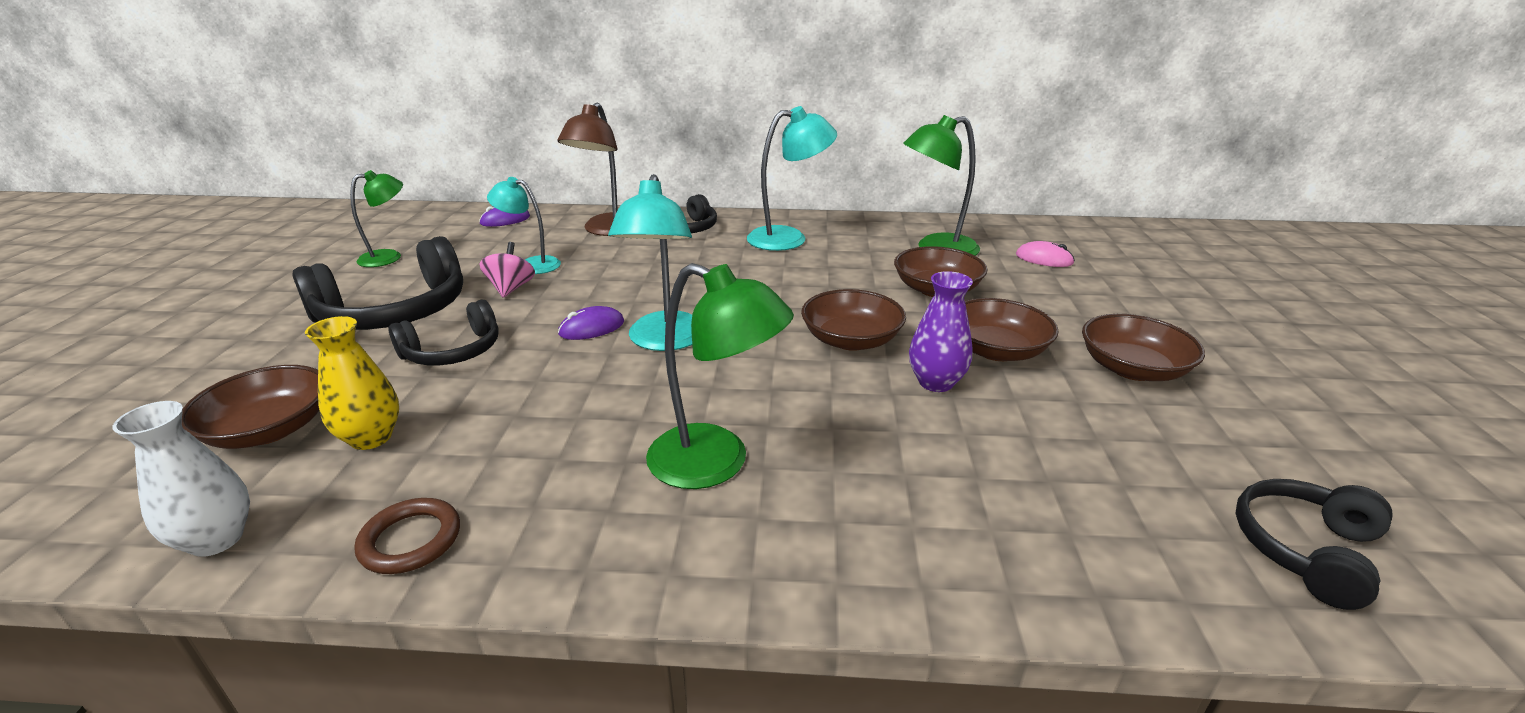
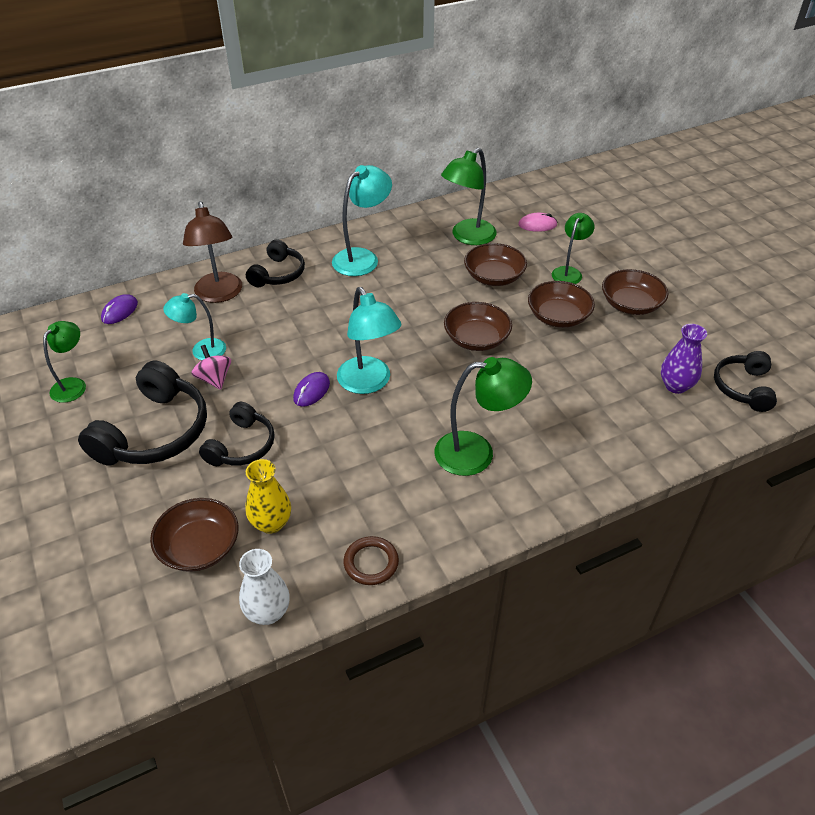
camera: 30 degrees left, 15 degrees up
purple vase [909,271,973,392] -> purple vase moved to [661,324,707,394]
none -> green lamp [552,213,594,284]

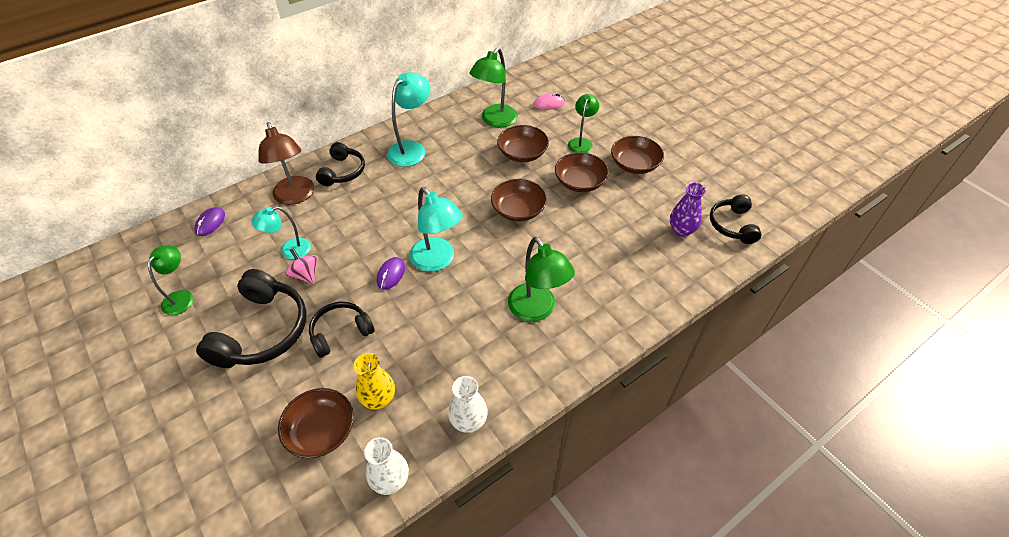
camera: 10 degrees left, 5 degrees up
black headphones [199,402,275,466] -> black headphones turned 135 degrees counterclockwise [309,302,374,358]
brown ring [343,536,399,585] -> white vase [448,376,488,433]
green lamp [434,357,532,476] -> green lamp turned 75 degrees clockwise [508,237,575,322]

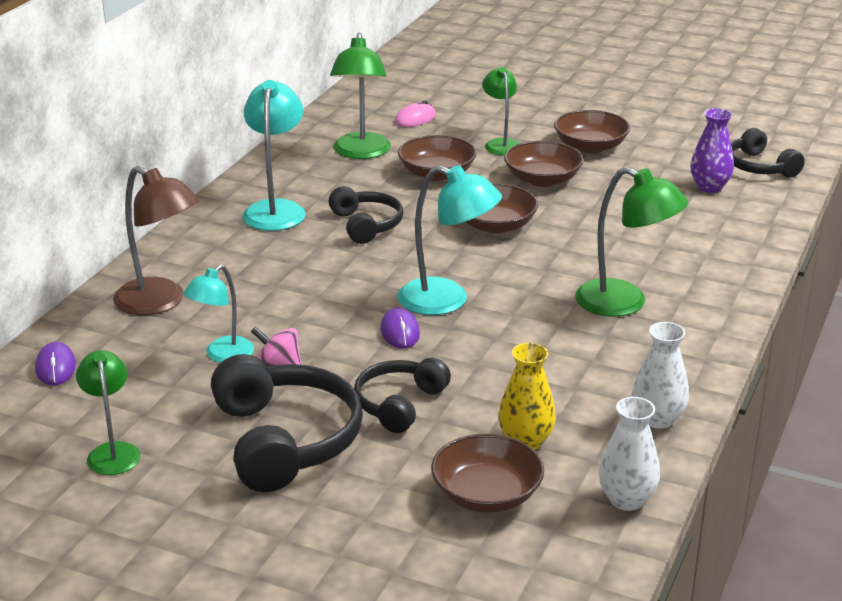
camera: 30 degrees left, 20 degrees down
black headphones [316,142,365,186] -> black headphones moved to [328,186,403,244]

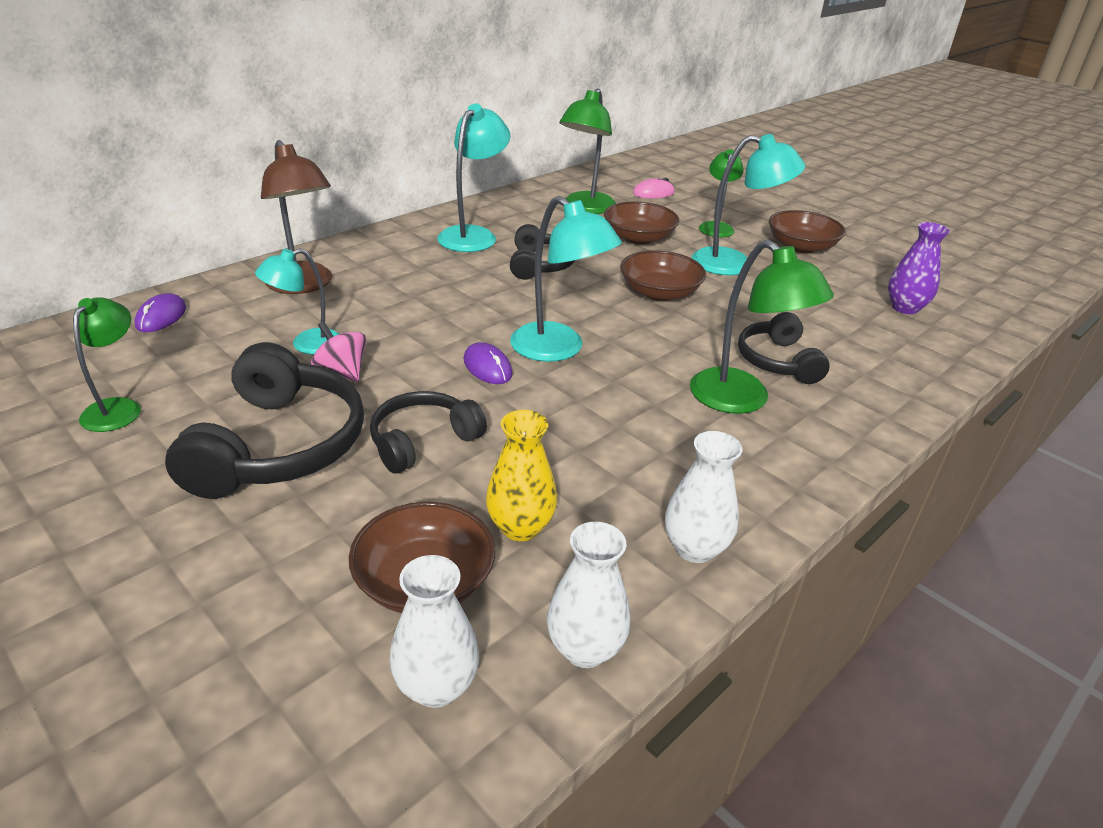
camera: 20 degrees right, 5 degrees up
purple mouse [380,308,420,349] -> purple mouse turned 45 degrees counterclockwise [464,342,513,384]
brown bowl [504,141,584,187] -> turquoise lamp [692,134,805,275]
black headphones [731,128,805,178] -> black headphones moved to [738,312,830,384]
none -> white vase [390,555,479,708]

